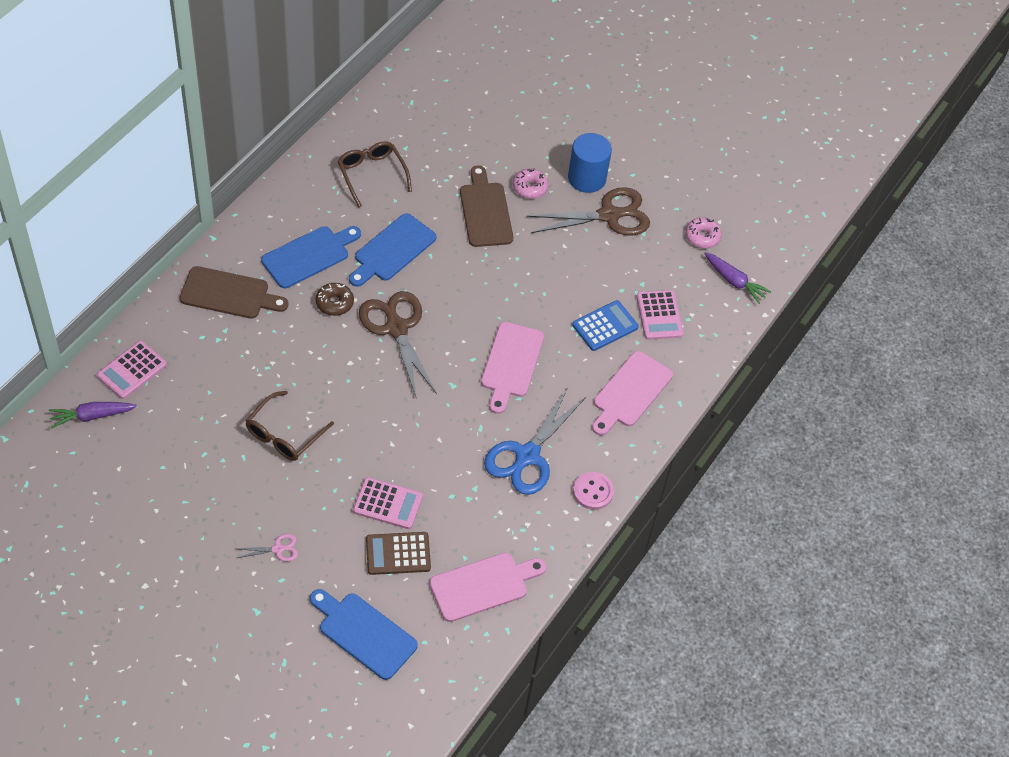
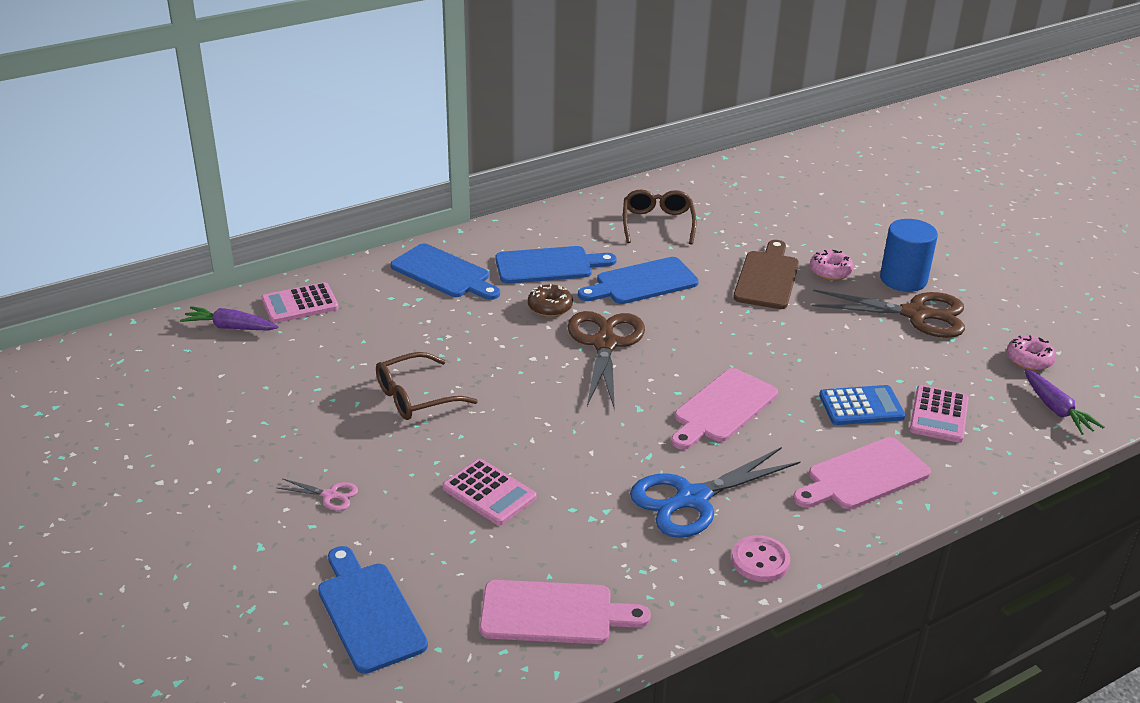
camera: 30 degrees right, 20 degrees down
brown cutting board [180,266,288,319] -> blue cutting board [391,244,500,300]
brown calculator [366,532,431,575] -> none

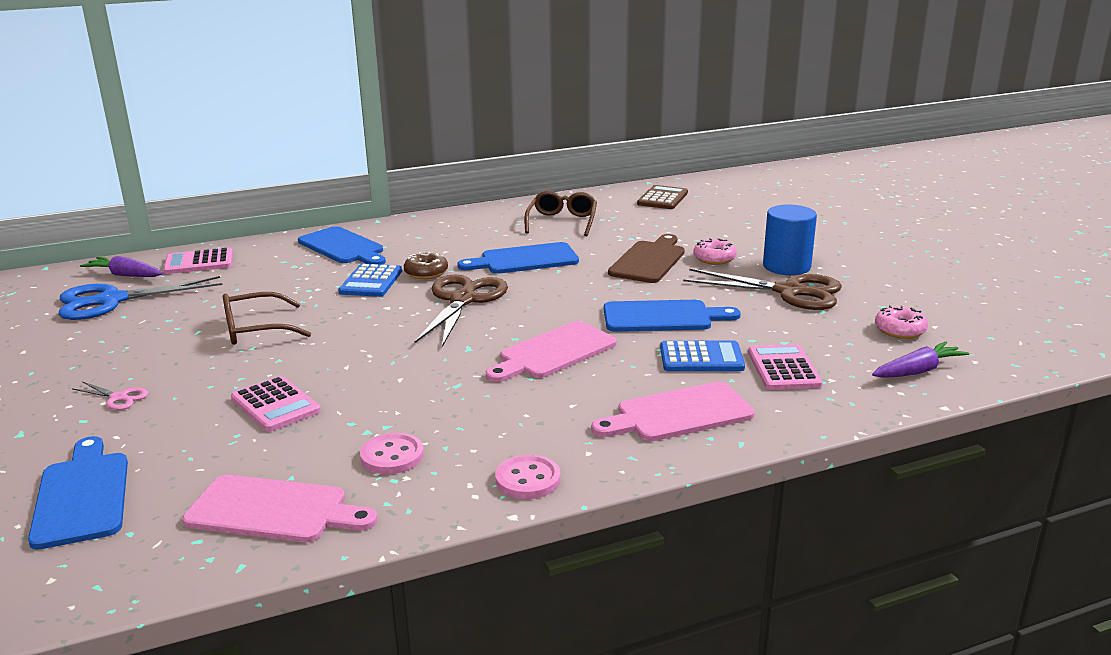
camera: 10 degrees right, 10 degrees down
blue cutting board [495,246,617,284] -> blue cutting board moved to [604,300,741,332]
blue scissors [630,447,801,538] -> blue scissors moved to [58,276,222,320]
pink calculator [909,385,969,443] -> pink calculator turned 150 degrees clockwise [748,344,823,390]
purple carrot [1024,369,1104,435] -> purple carrot turned 105 degrees counterclockwise [872,342,969,378]
none -> blue calculator [338,264,402,297]
none -> pink button [360,433,424,474]
none -> brown calculator [637,185,688,209]

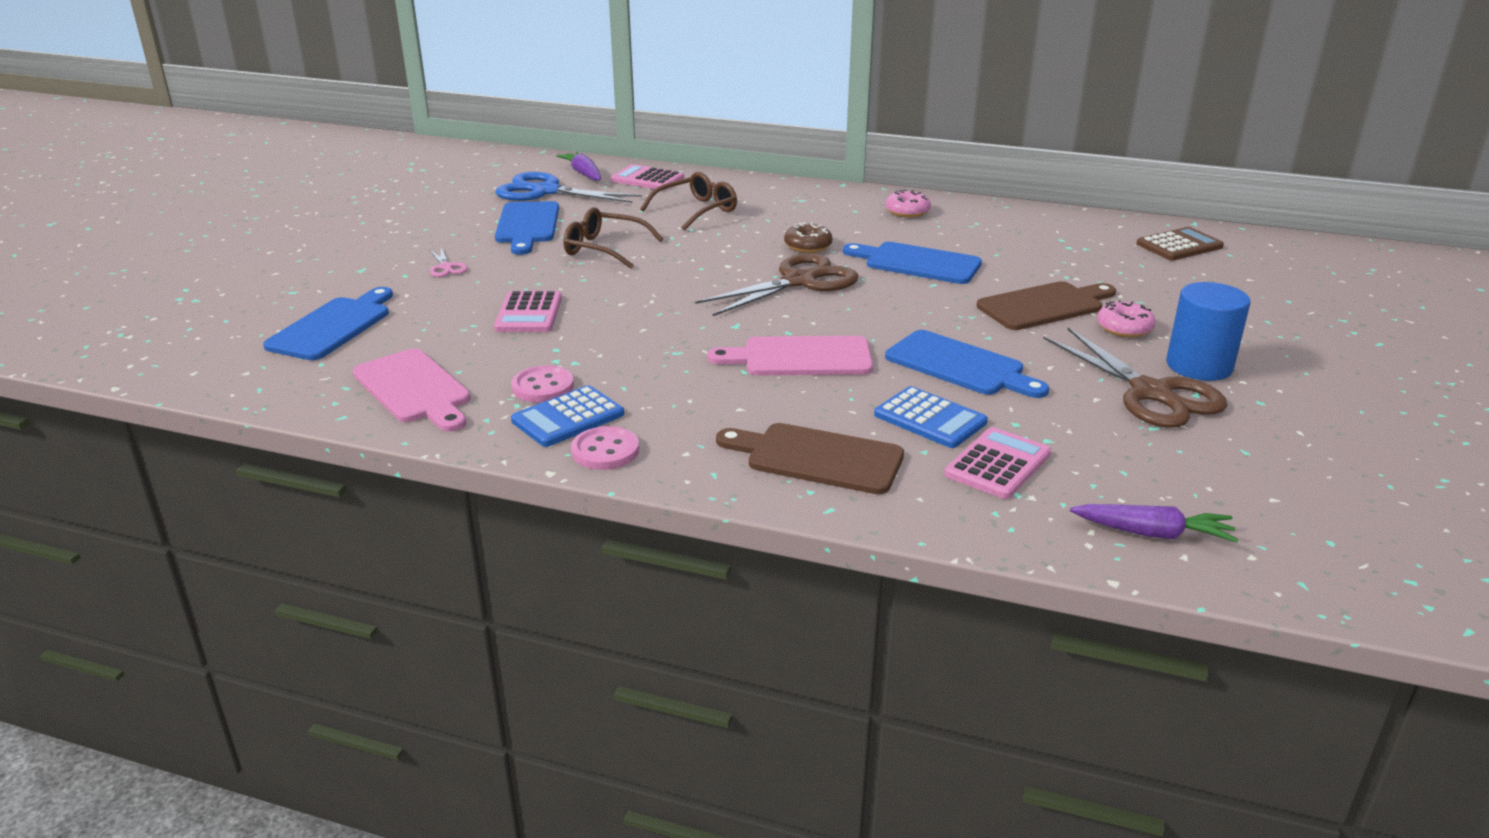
camera: 40 degrees right, 5 degrees up
blue cutting board [298,226,386,265] -> blue cutting board moved to [495,201,559,255]
blue calculator [338,264,402,297] -> blue calculator moved to [511,385,624,447]
brown glasses [524,191,597,236] -> brown glasses moved to [640,172,737,231]
pink cutting board [591,382,755,441] -> brown cutting board [716,423,904,494]
pink donut [875,305,928,339] -> pink donut moved to [885,190,931,217]

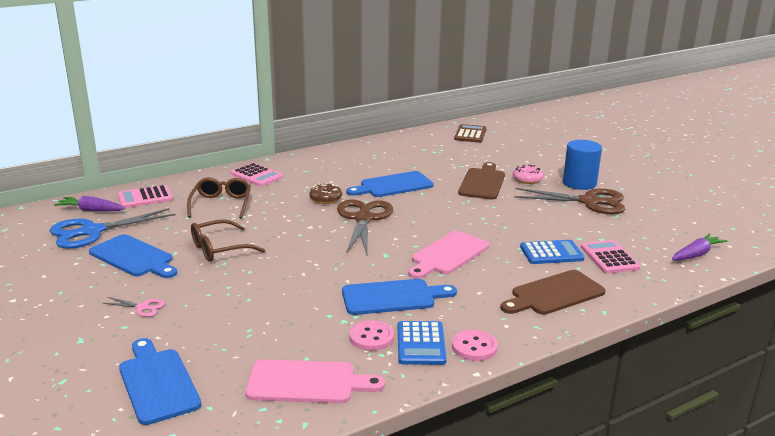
camera: 50 degrees left, 5 degrees down
pink calculator [494,291,562,332] -> pink calculator moved to [231,163,283,187]
pink donut [885,190,931,217] -> none
blue cutting board [885,330,1049,398] -> blue cutting board moved to [342,279,457,315]

